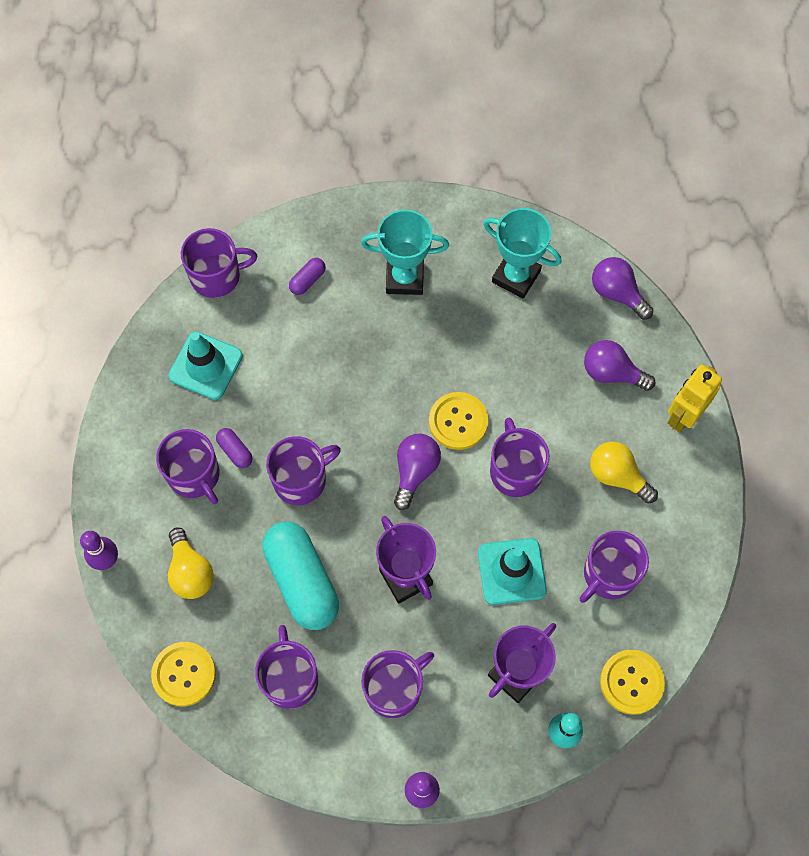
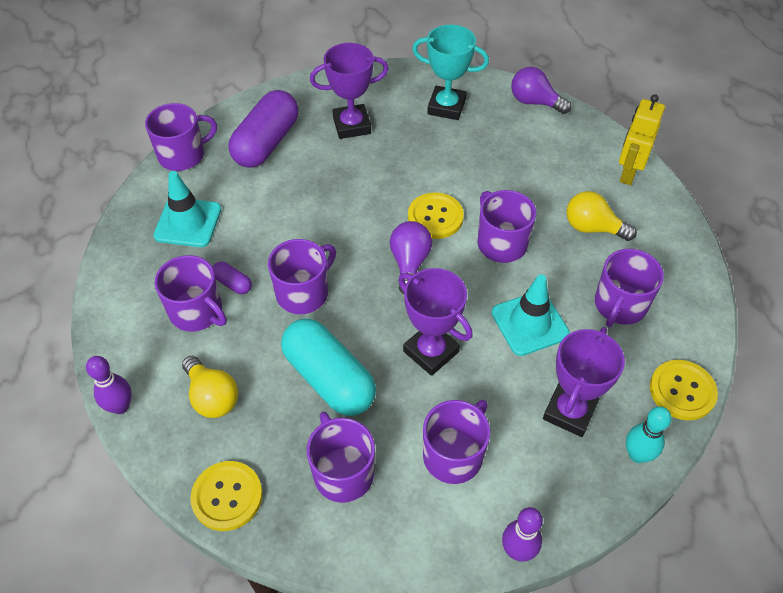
camera: 15 degrees left, 15 degrees down
purple capsule [289,258,326,295] -> purple capsule [228,90,298,168], size x2.33
turquoise trophy [361,210,449,295] -> purple trophy [310,43,389,139]
purple light bulb [584,340,656,391] -> none

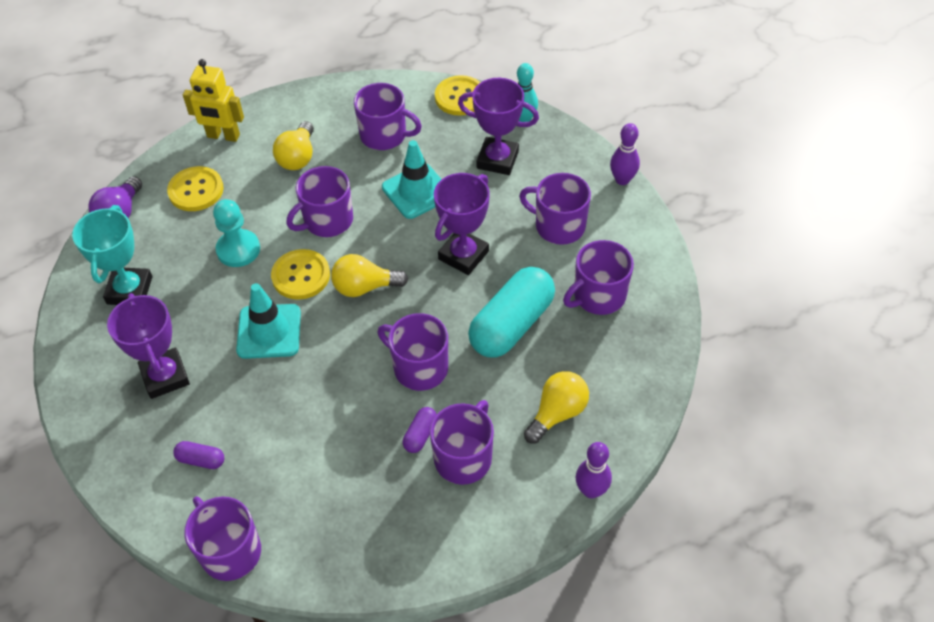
camera: 100 degrees left, 0 degrees up
turquoise traffic cone [153,171,221,247] -> turquoise traffic cone moved to [236,283,301,359]
yellow button [190,461,263,531] -> yellow button moved to [167,166,224,211]
purple capsule [228,90,298,168] -> purple capsule [173,441,224,469], size x0.43
purple light bulb [390,221,432,294] -> yellow light bulb [331,254,408,297]
none -> turquoise pawn [213,199,260,267]

